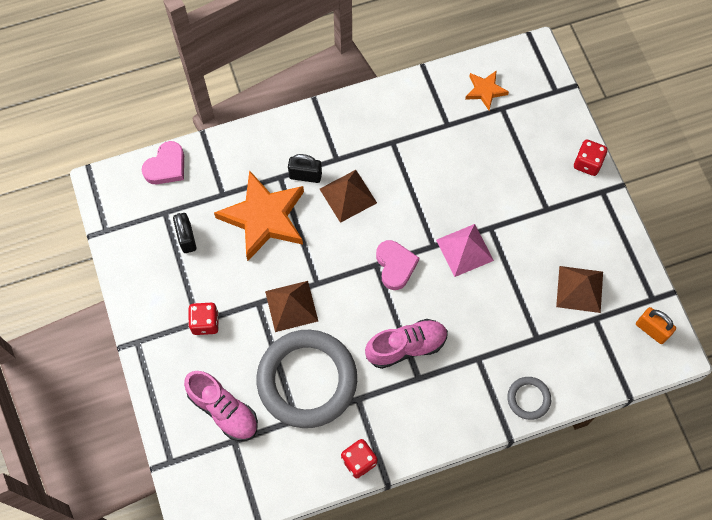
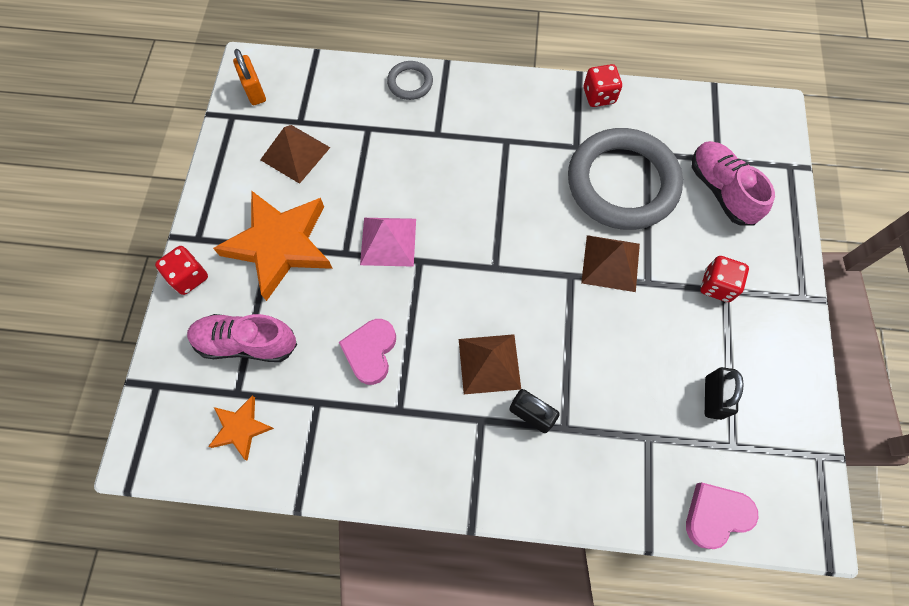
camera: 155 degrees left, 0 degrees up
orange star [214,170,304,261] -> orange star moved to [213,190,333,301]
pink shoe [365,319,448,369] -> pink shoe moved to [187,314,297,362]
pink heart [376,240,419,290] -> pink heart moved to [339,319,396,385]

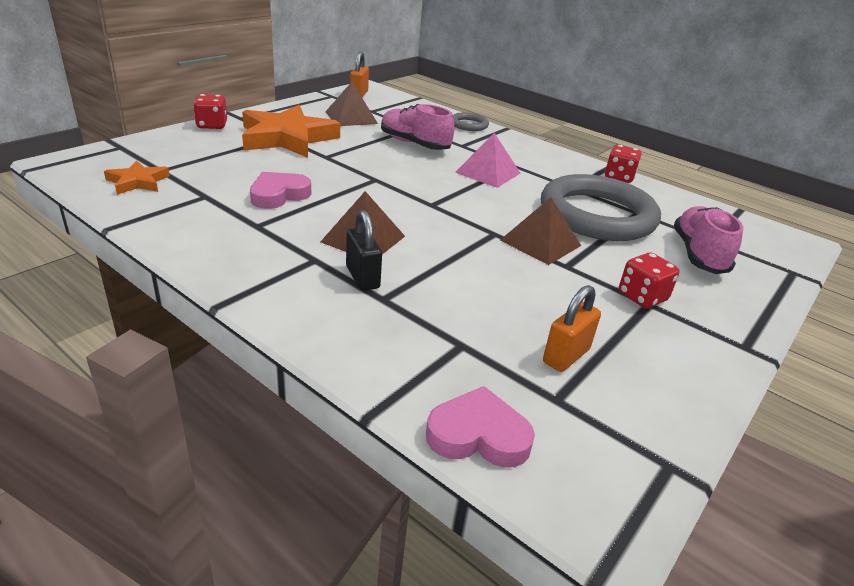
camera: 30 degrees right, 35 degrees down
pink shoe [187,314,297,362] -> pink shoe moved to [381,104,454,150]
pink pyramid [360,218,416,267] -> pink pyramid moved to [455,133,520,188]
black padlock [705,367,744,420] -> orange padlock [543,285,601,372]

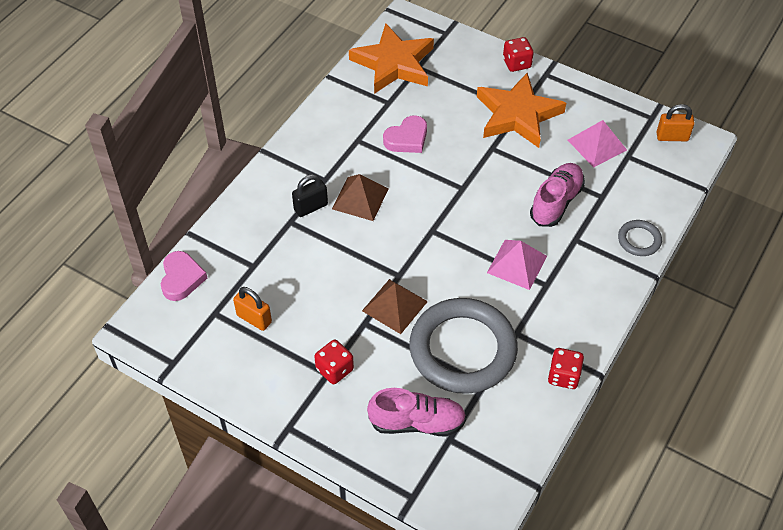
camera: 85 degrees right, 20 degrees up
orange star [104,160,170,195] -> orange star [349,23,434,94], size x2.03
pink heart [250,172,311,209] -> pink heart turned 105 degrees clockwise [383,115,427,153]
brown pyramid [325,82,378,126] -> pink pyramid [568,120,627,168]

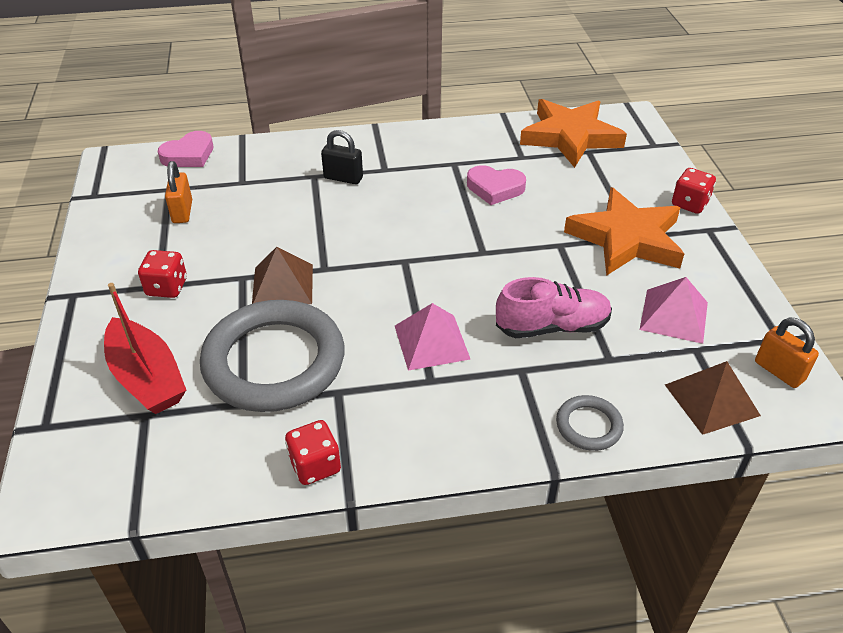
camera: 50 degrees right, 10 degrees down
brown pyramid [332,174,389,221] -> brown pyramid moved to [665,361,761,435]
pink shoe [367,388,466,436] -> red boat [104,283,186,414]

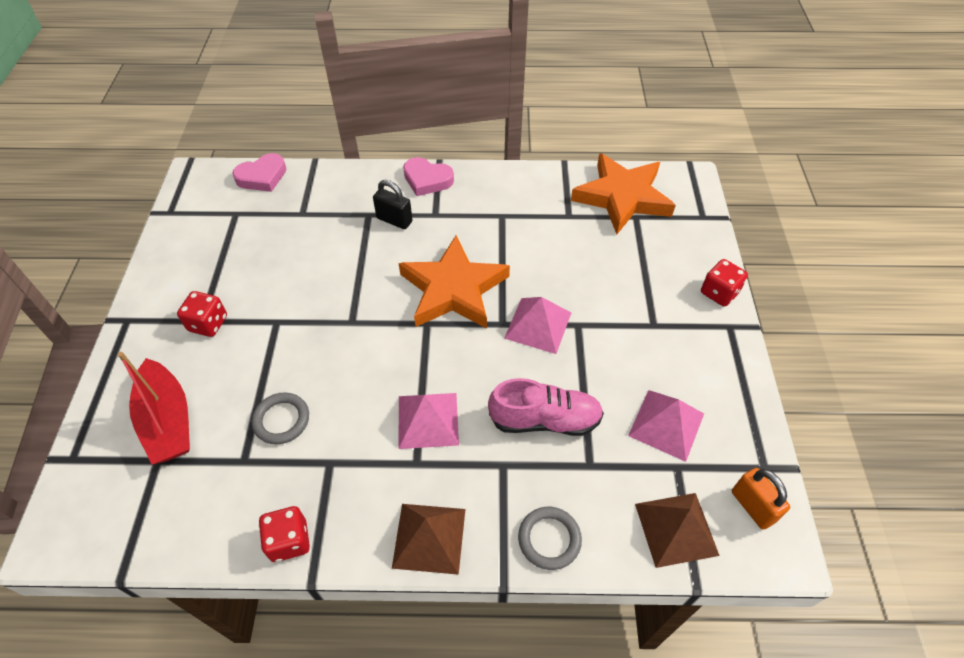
camera: 10 degrees right, 10 degrees up
orange padlock [165,161,192,223] -> none
grey ring [200,300,344,412] -> grey ring [252,392,309,444], size x0.43
brown pyramid [252,247,313,304] -> brown pyramid moved to [392,504,465,575]
pink heart [467,165,526,205] -> pink heart moved to [403,157,454,196]
orange star [564,187,684,276] -> orange star moved to [399,235,510,329]
none -> pink pyramid [504,297,571,354]

